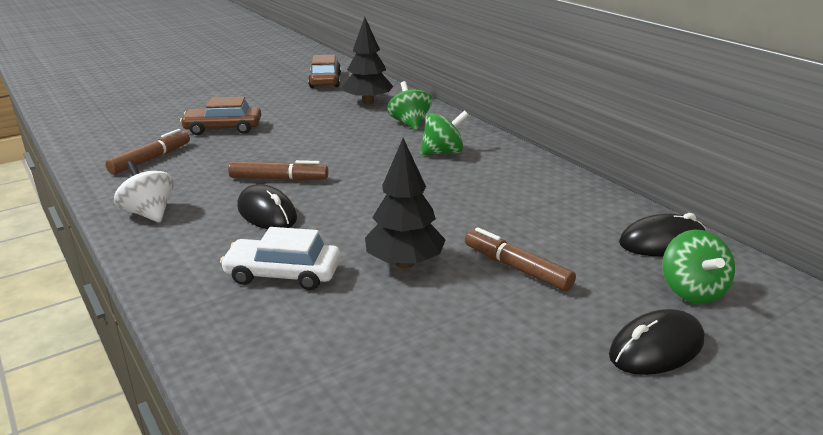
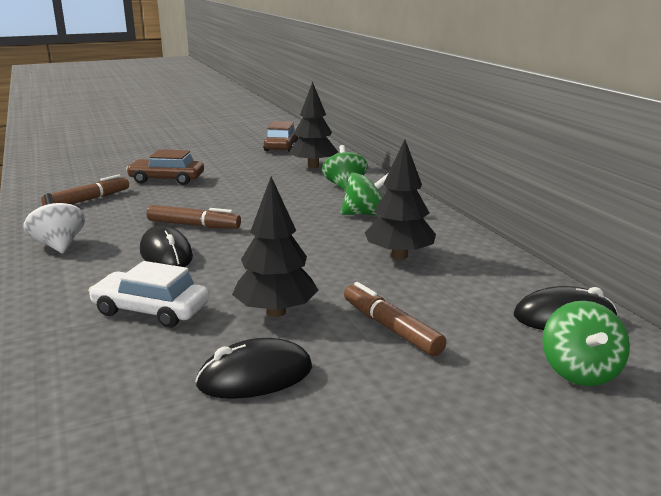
camera: 10 degrees right, 5 degrees down
black mouse [609,309,704,375] -> black mouse moved to [195,338,312,399]
none -> black tree [365,139,436,259]

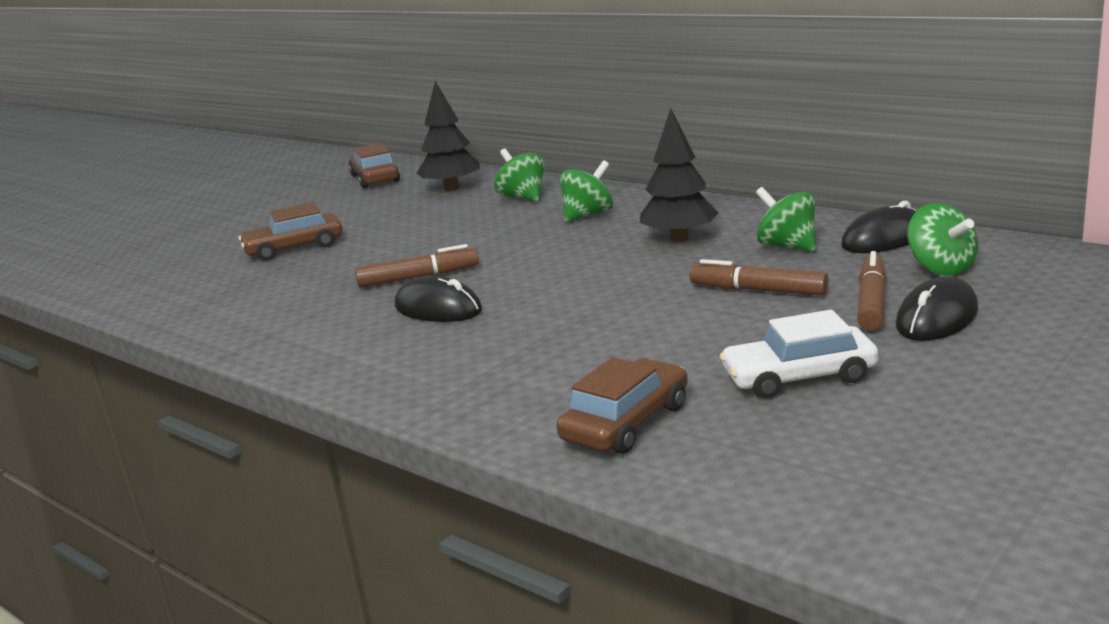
camera: 25 degrees left, 0 degrees up
white spinning top [23,193,85,253] -> none
brown marker [41,174,129,206] -> brown marker moved to [857,251,887,331]
white car [88,261,209,328] -> white car moved to [720,310,878,398]
black mouse [195,338,312,399] -> black mouse moved to [896,276,978,341]
black tree [232,177,319,317] -> none
none -> brown car [557,357,688,454]
none -> green spinning top [756,187,816,251]

